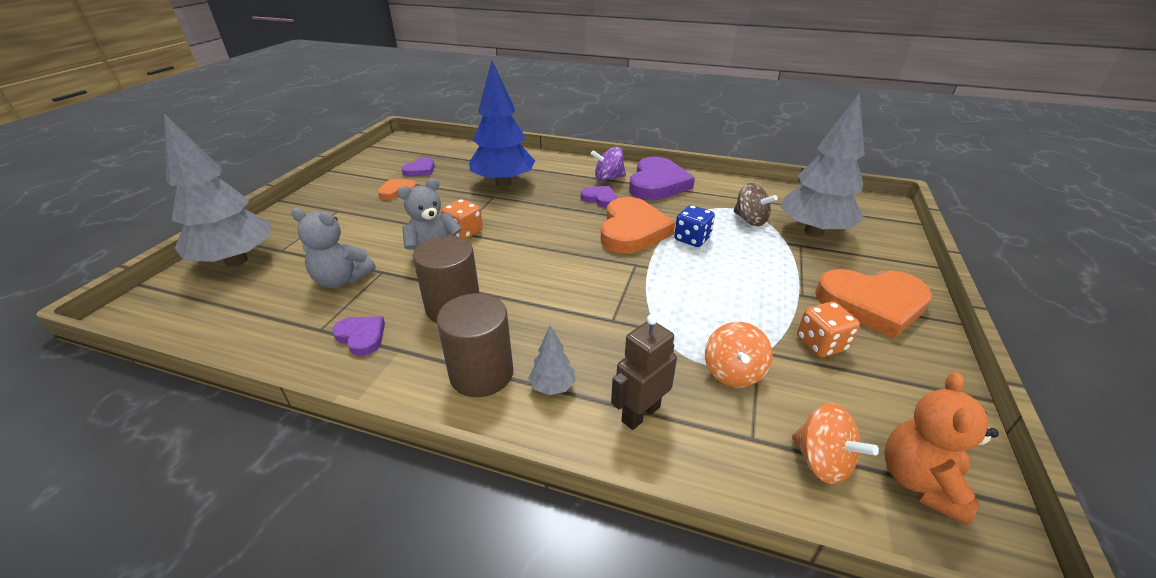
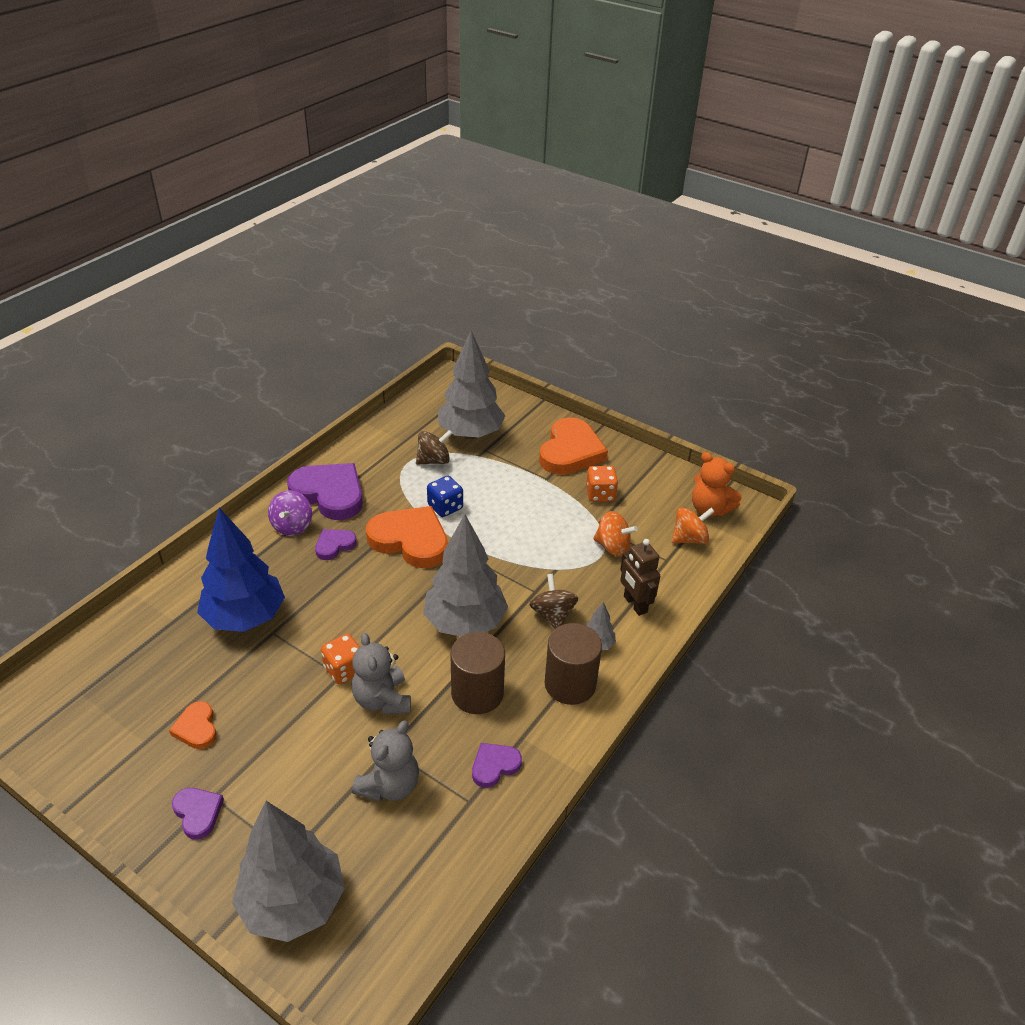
camera: 75 degrees left, 5 degrees up
purple heart [402,158,435,177] -> purple heart moved to [172,788,224,840]
none -> grey tree [423,514,508,636]
none -> brown spinning top [529,574,578,629]

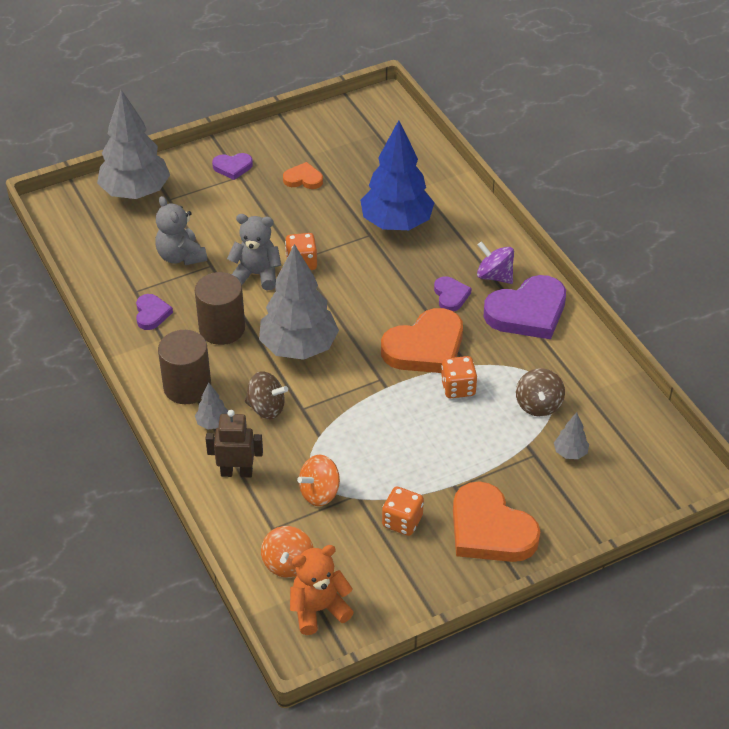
camera: 120 degrees right, 5 degrees up
blue dice [427,476,463,517] -> orange dice [441,356,477,398]
grey tree [438,331,506,439] -> grey tree [554,412,589,459], size x0.42

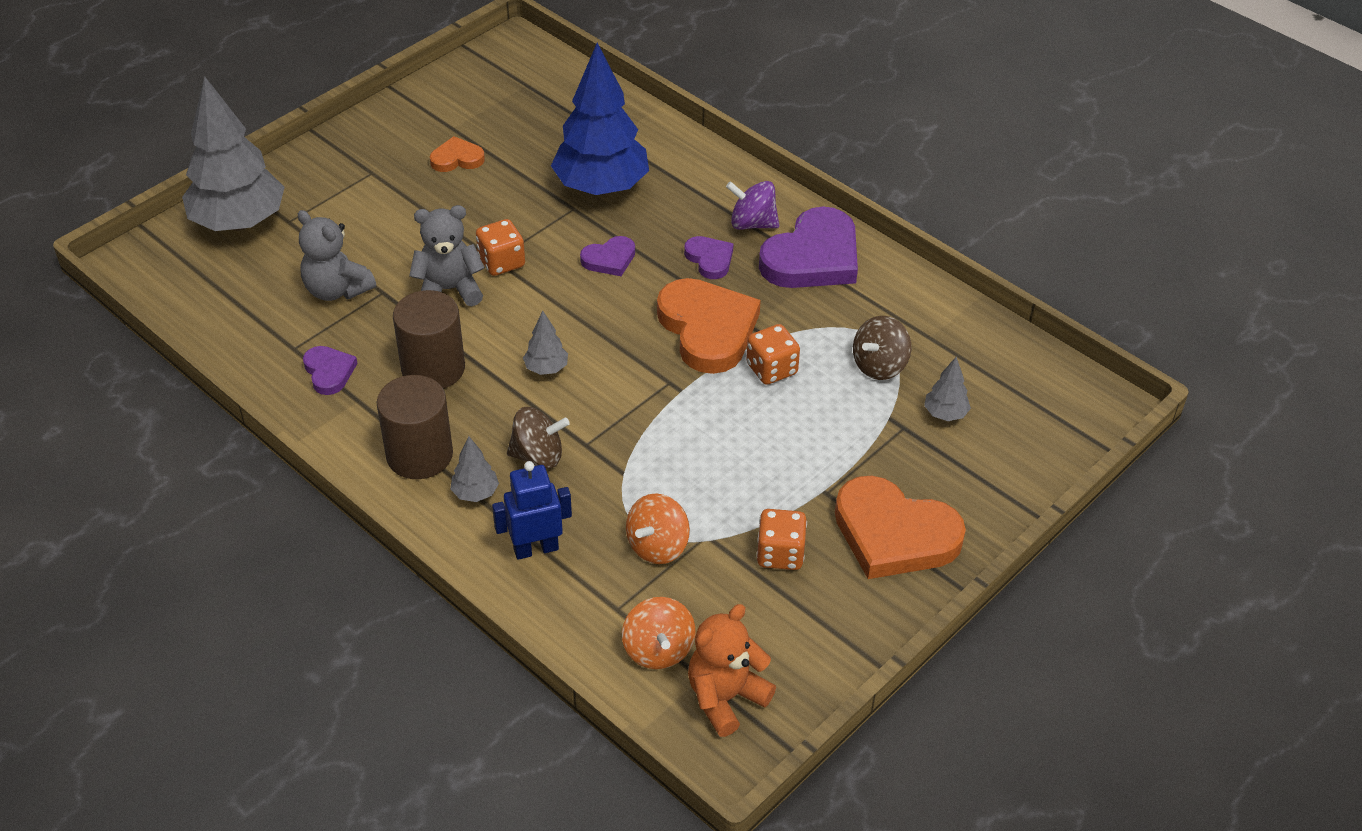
camera: 20 degrees left, 0 degrees up
brown robot [205,410,263,477] -> blue robot [492,461,572,560]
purple heart [212,153,253,180] -> purple heart moved to [580,236,635,276]
grey tree [259,244,339,360] -> grey tree [523,311,568,375], size x0.42
orange heart [381,308,463,373] -> orange heart turned 60 degrees counterclockwise [657,278,761,374]
brown spinning top [516,368,565,417] -> brown spinning top turned 60 degrees clockwise [853,316,911,380]

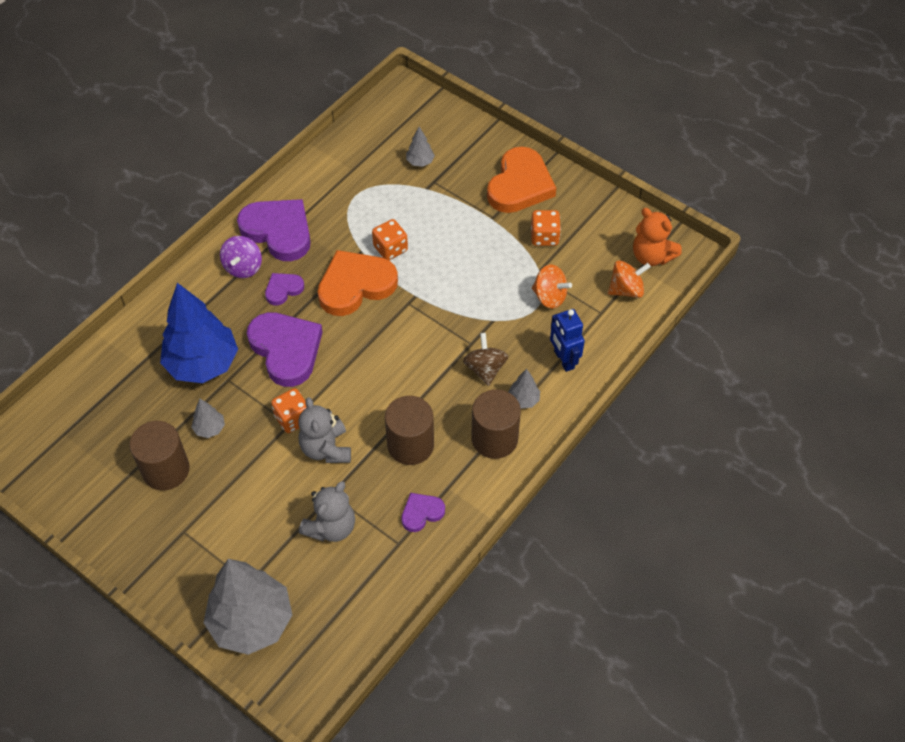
camera: 95 degrees left, 10 degrees up
orange heart [430,136,485,172] -> brown cylinder [129,421,190,491]
grey tree [523,311,568,375] -> grey tree moved to [191,399,225,438]
purple heart [580,236,635,276] -> purple heart [247,312,323,387], size x2.01
brown spinning top [853,316,911,380] -> none

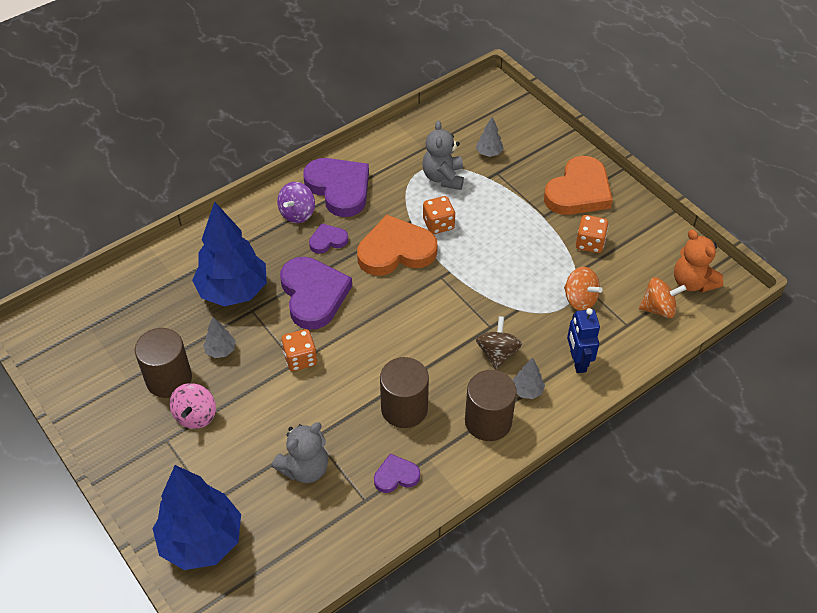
camera: 15 degrees right, 5 degrees down
grey tree [203,559,292,655] -> blue tree [153,465,241,570]
grey teddy bear [298,397,351,463] -> grey teddy bear moved to [422,121,464,190]
none -> pink spinning top [169,383,216,429]

